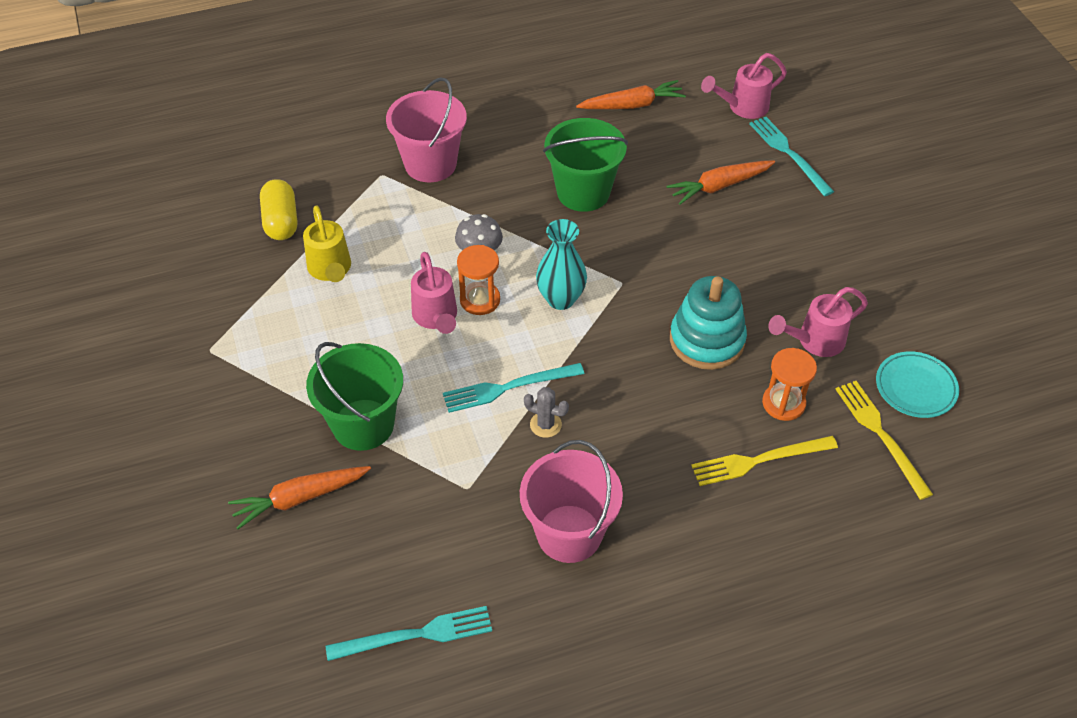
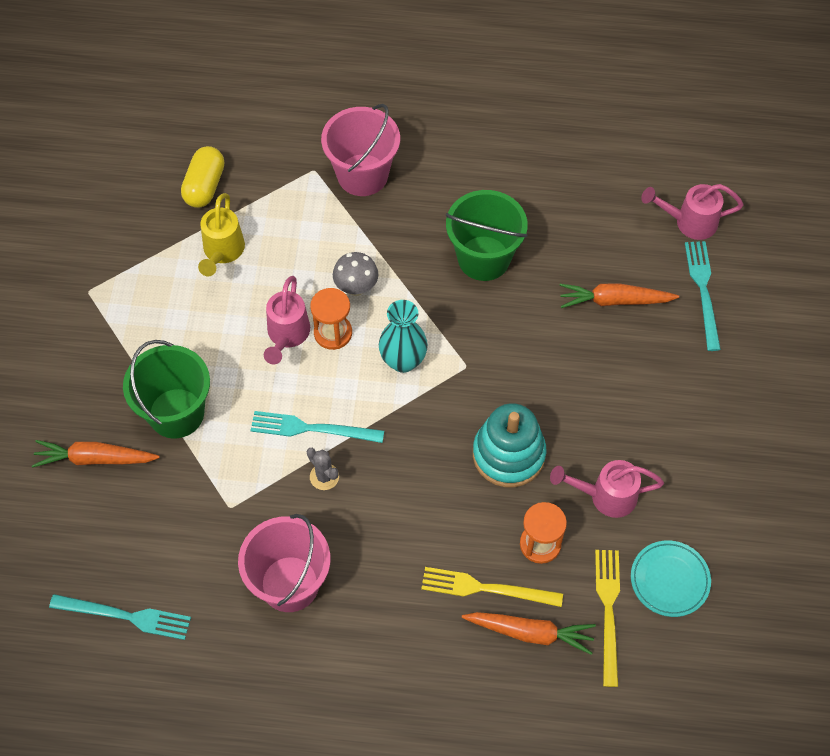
camera: 25 degrees right, 10 degrees up
orange carrot [576,80,686,109] -> orange carrot moved to [462,612,596,655]

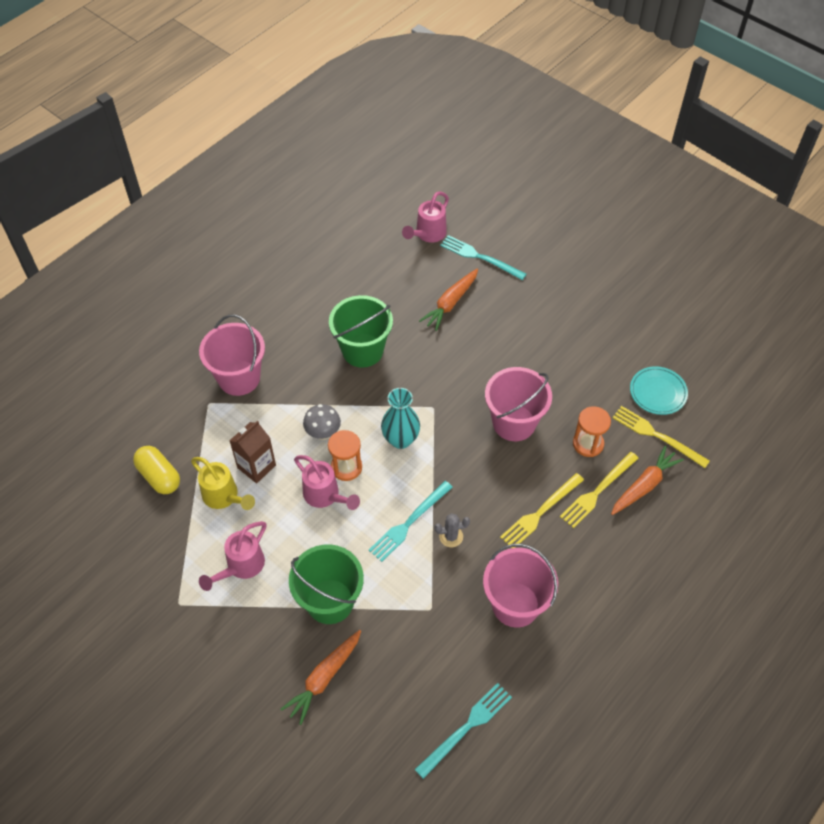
camera: 55 degrees left, 5 degrees down
turquoise stacking toy [473,403,546,487] -> pink bucket [485,367,552,441]
pink watering can [550,460,664,518] -> pink watering can moved to [199,521,266,591]
none -> brown carton [230,421,276,483]
none -> yellow fork [500,473,584,548]

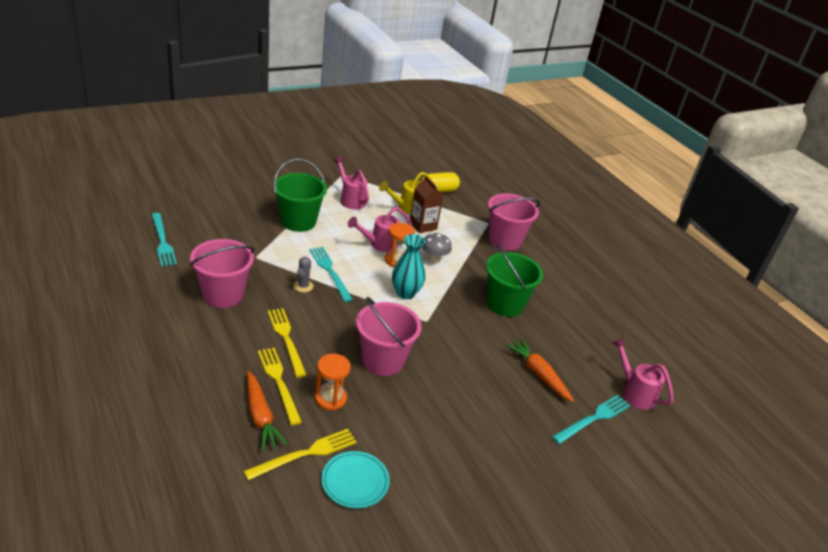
camera: 105 degrees right, 20 degrees down
orange carrot [281,630,361,725] -> none

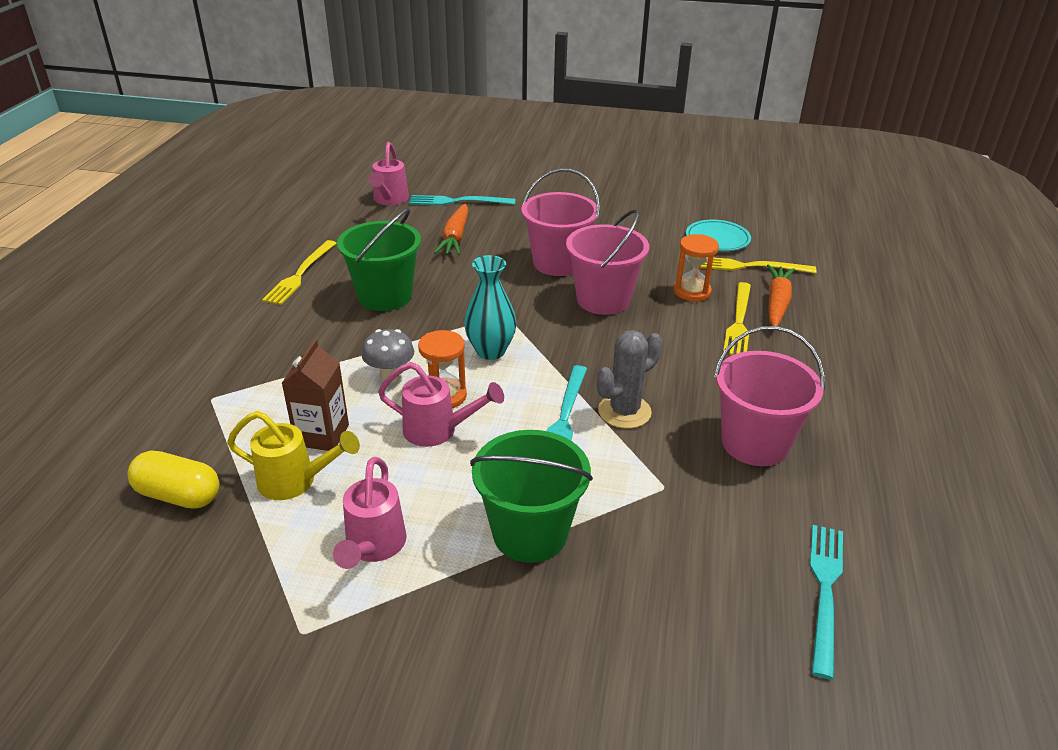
camera: 135 degrees left, 0 degrees up
yellow fork [267,308,306,378] -> yellow fork moved to [262,240,336,305]
grey cactus [293,257,314,292] -> grey cactus [597,330,663,429], size x1.62
pink bucket [488,194,540,251] -> pink bucket moved to [521,168,600,276]

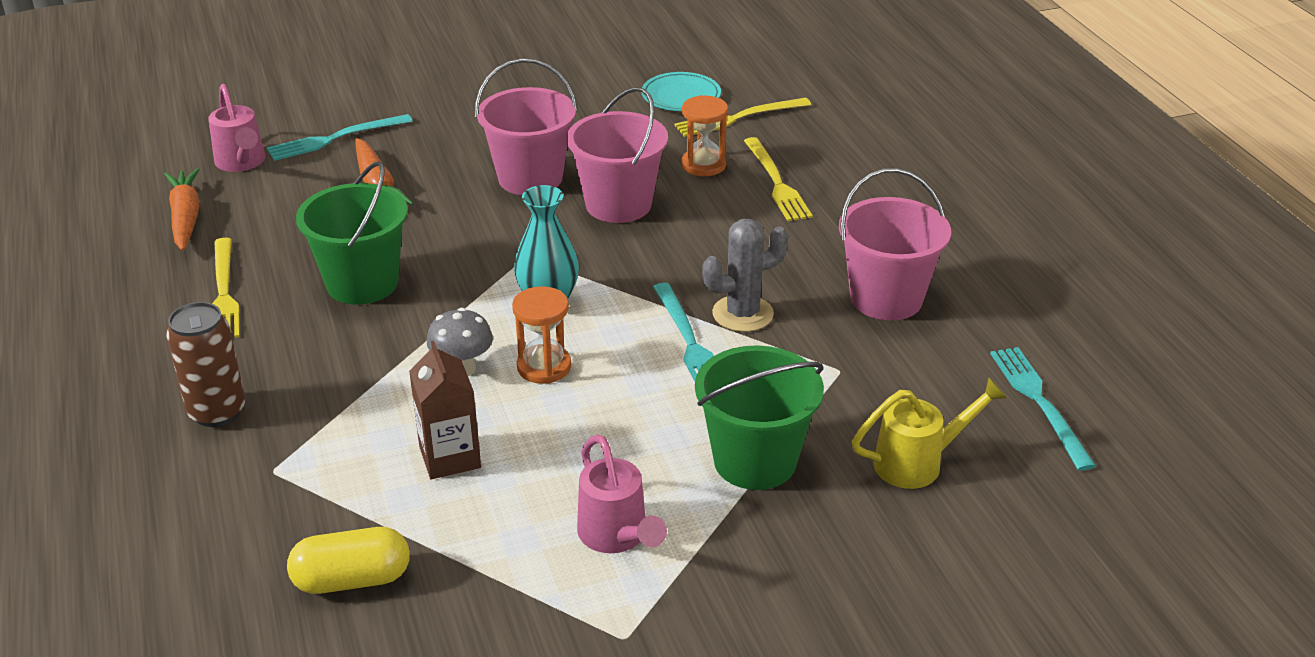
camera: 30 degrees left, 0 degrees up
yellow watering can [227,411,360,500] -> yellow watering can moved to [852,377,1007,489]
pink watering can [378,362,504,447] -> none
grey cactus [597,330,663,429] -> grey cactus turned 45 degrees clockwise [702,219,789,332]
orange carrot [767,265,795,326] -> orange carrot moved to [164,168,200,251]
none -> brown can [166,302,245,427]

